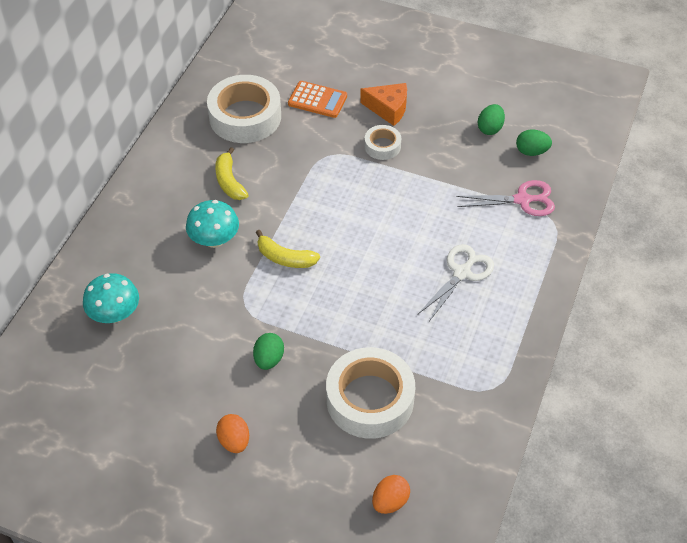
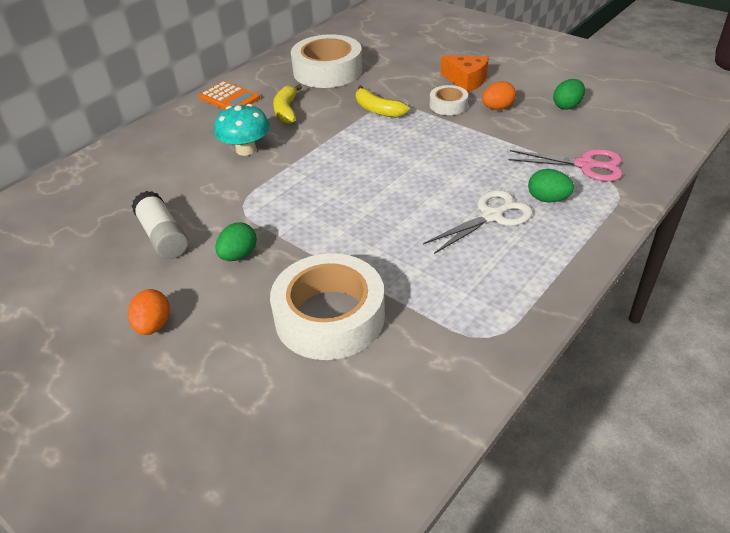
camera: 20 degrees right, 10 degrees down
turquoise mushroom [83,273,139,323] -> none
yellow banana [256,230,320,268] -> yellow banana moved to [356,85,409,117]
orange calculator [288,81,347,118] -> orange calculator moved to [199,81,260,109]
orange egg [372,475,410,514] -> orange egg moved to [482,81,516,110]
green egg [516,130,552,156] -> green egg moved to [528,169,574,203]
none -> white glue stick [132,191,188,259]

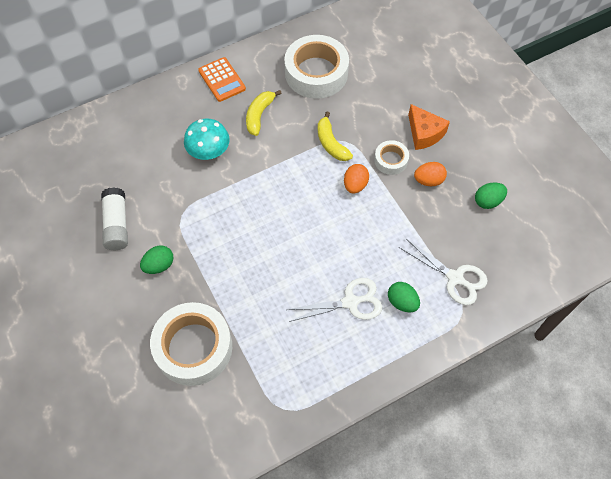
camera: 20 degrees right, 20 degrees up
orange egg [128,289,170,335] -> orange egg moved to [344,164,369,194]
pink scissors [508,149,622,181] -> white scissors [399,238,488,305]

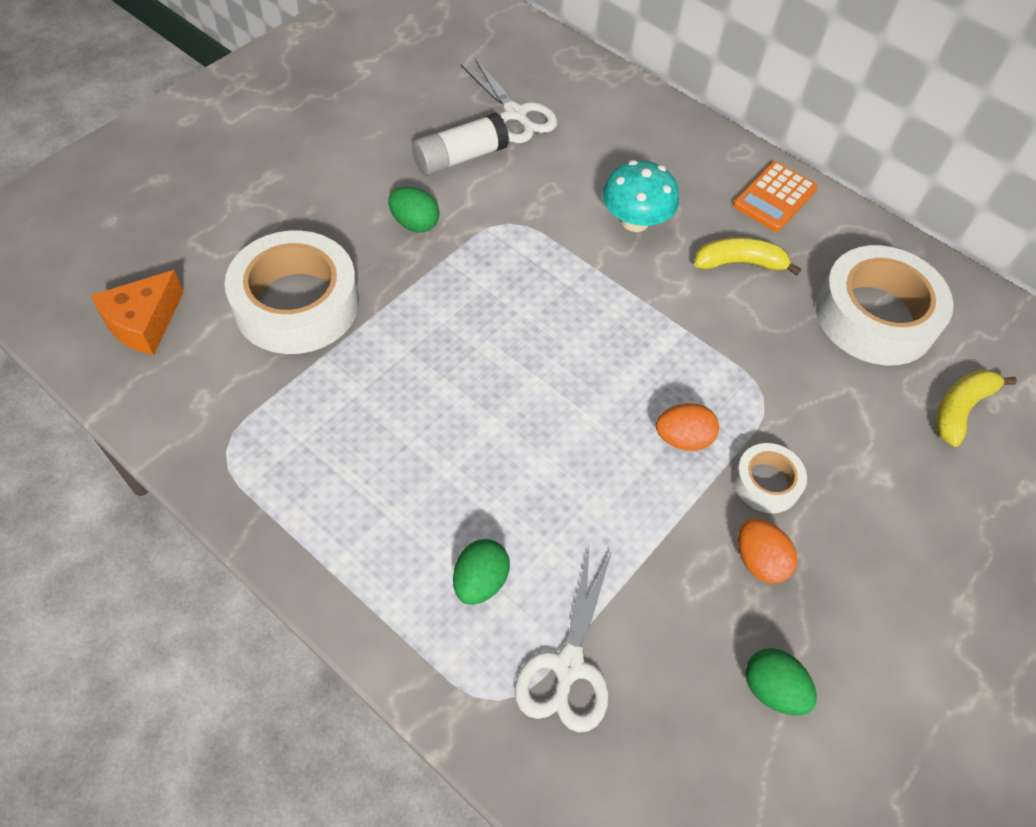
camera: 65 degrees right, 5 degrees down
white scissors [287,278,383,322] -> white scissors moved to [461,58,557,143]
yellow banana [318,112,353,161] -> yellow banana moved to [936,369,1017,447]
orange cheese [408,104,450,150] -> orange cheese moved to [91,270,184,355]

